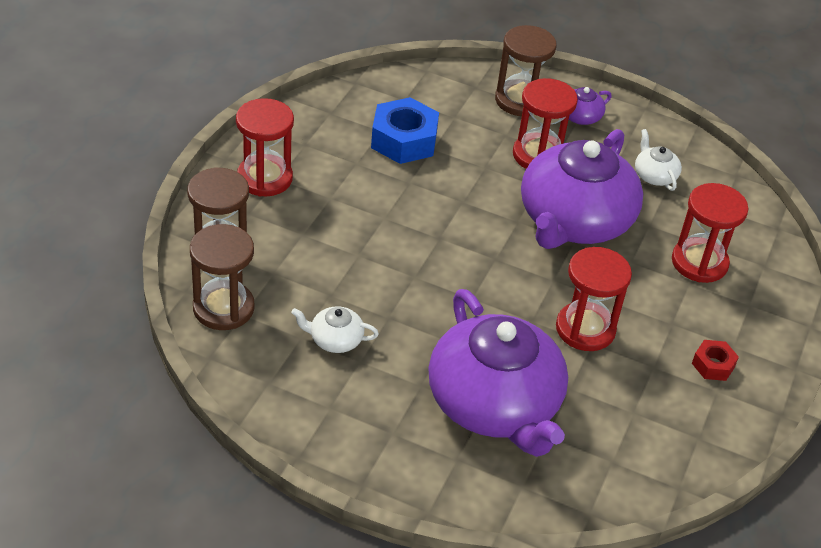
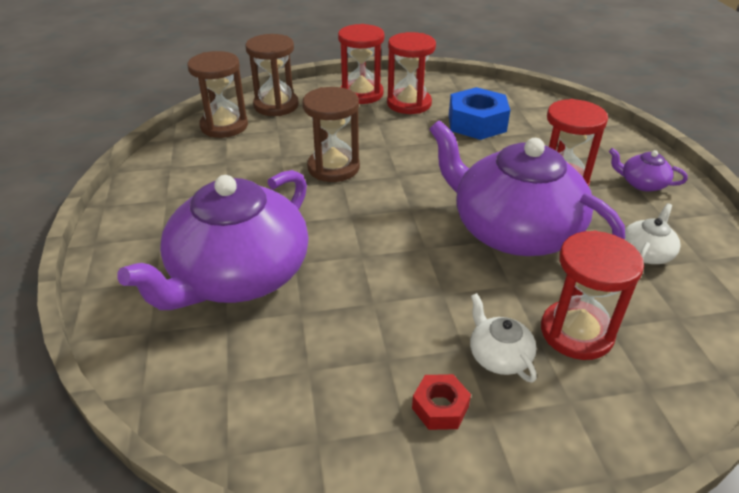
camera: 60 degrees right, 5 degrees down
white teapot [291,306,379,353] -> white teapot moved to [470,293,537,383]
brown hourglass [495,25,557,116] -> brown hourglass moved to [303,87,360,182]
purple teapot [521,129,643,249] -> purple teapot turned 45 degrees clockwise [429,120,625,256]
red hourglass [556,247,632,351] -> red hourglass moved to [387,32,436,114]

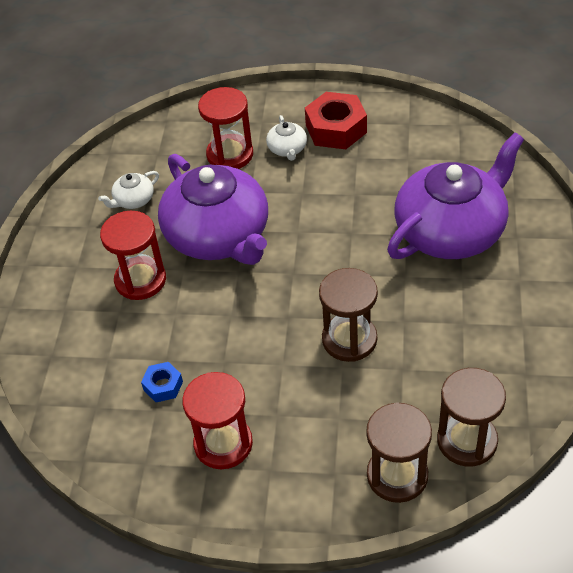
camera: 160 degrees left, 10 degrees up
red hourglass [338,24,385,104] -> none
red nut [412,374,471,430] -> red nut [305,92,367,149], size x1.90
blue nut [449,87,510,140] -> blue nut [141,362,183,402], size x0.53
purple teapot [609,148,688,192] -> none

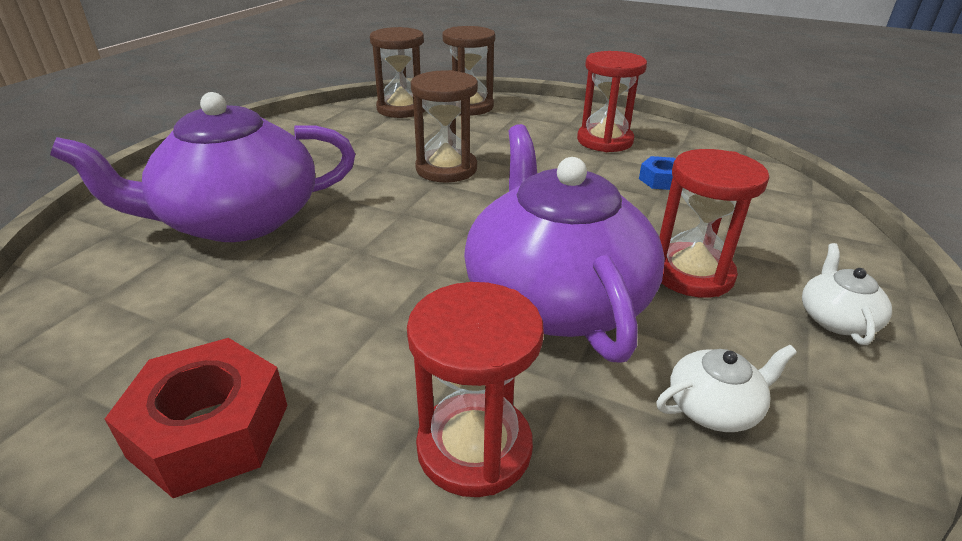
camera: 165 degrees left, 15 degrees down
white teapot [266,115,307,161] -> white teapot moved to [802,243,892,345]

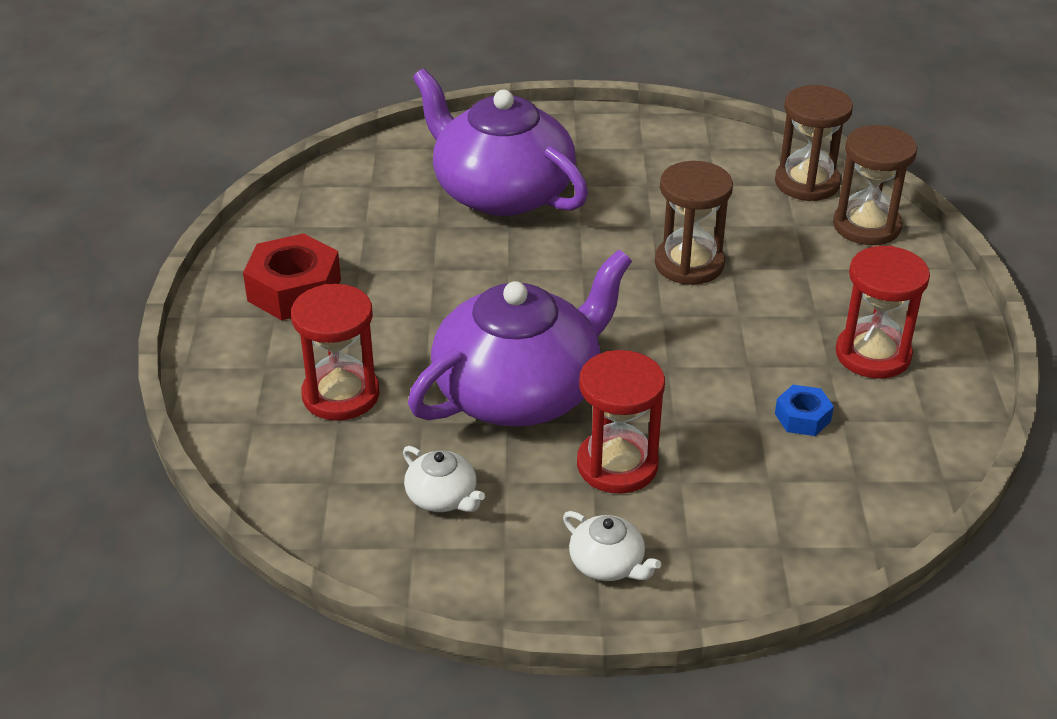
camera: 65 degrees right, 5 degrees up
white teapot [802,243,892,345] -> white teapot turned 60 degrees clockwise [563,511,662,581]

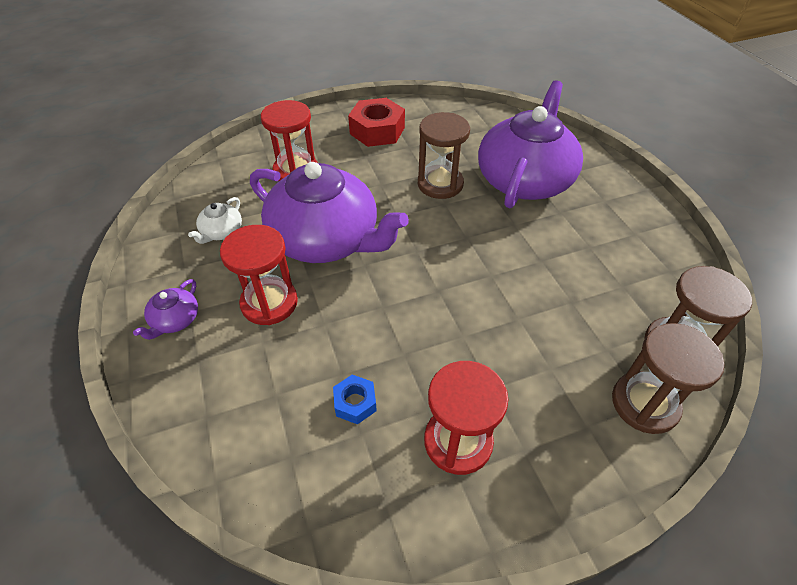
camera: 70 degrees right, 10 degrees up
white teapot [563,511,662,581] -> purple teapot [133,279,198,340]
brown hourglass [655,161,733,285] -> brown hourglass moved to [418,112,470,199]

